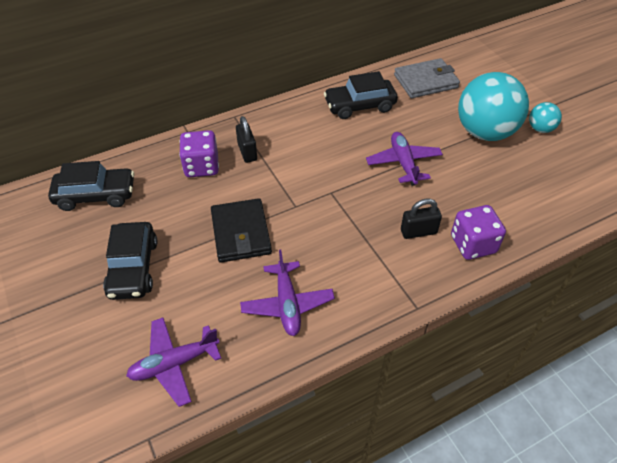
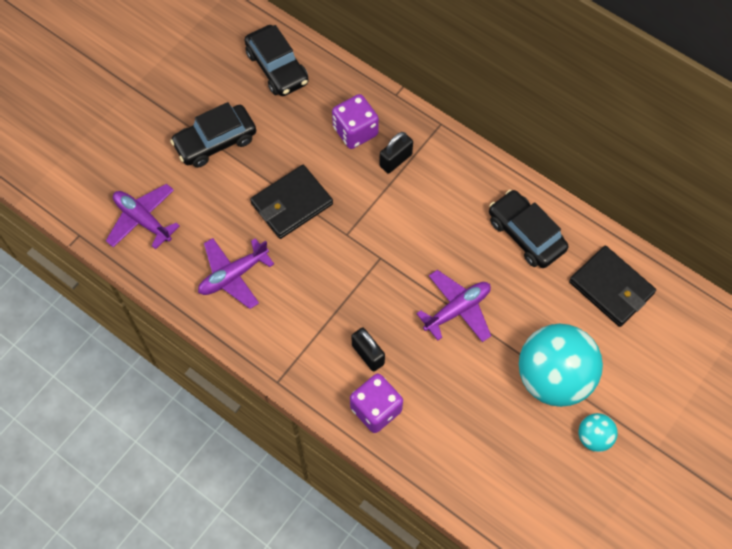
camera: 65 degrees right, 15 degrees up
grey wallet [394,58,460,98] -> black wallet [569,246,656,327]

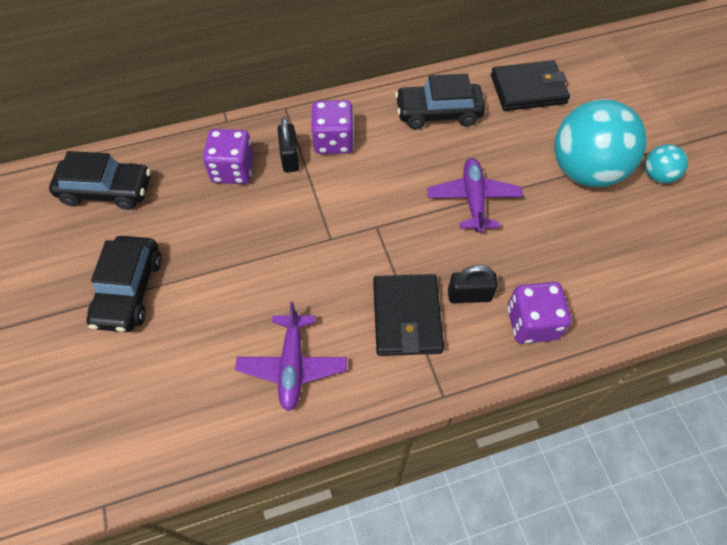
camera: 55 degrees left, 5 degrees down
purple plane [106,184,180,249] -> none
black wallet [250,165,333,239] -> black wallet moved to [373,274,444,356]
none -> purple dice [312,100,354,154]

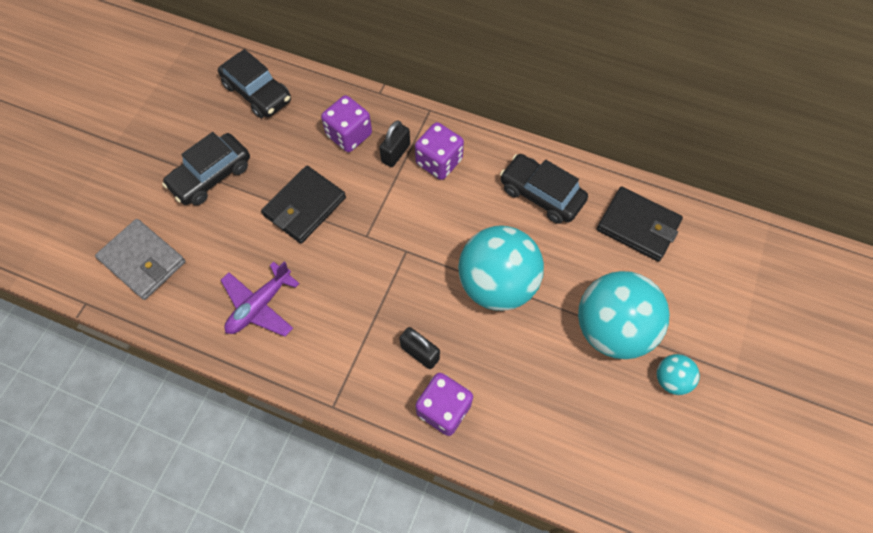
camera: 40 degrees right, 5 degrees up
black wallet [373,274,444,356] -> black wallet moved to [261,166,346,244]
purple plane [427,158,523,233] -> turquoise ball [458,225,544,311]
none -> grey wallet [95,219,186,300]

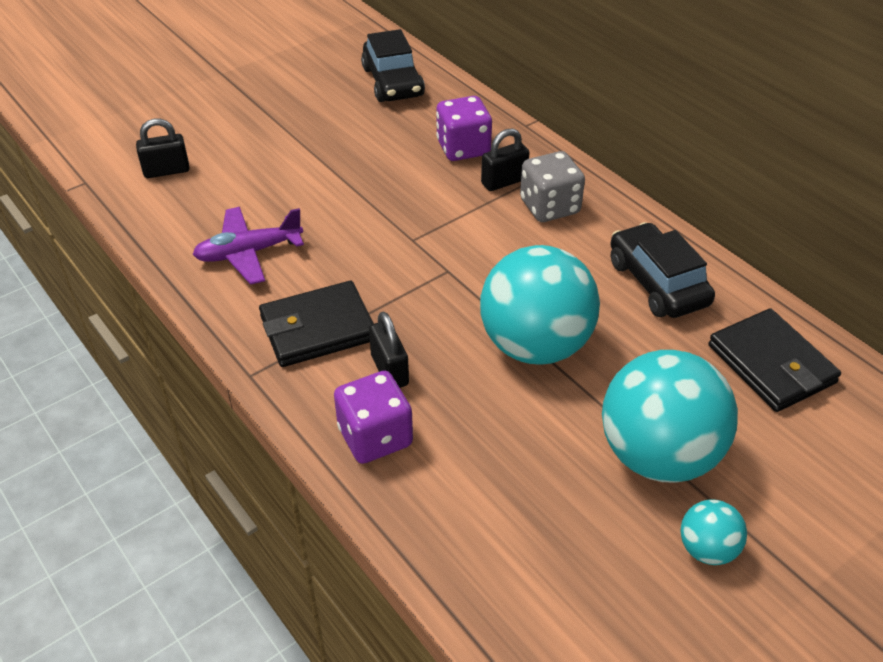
camera: 30 degrees right, 20 degrees down
grey wallet [95,219,186,300] -> black padlock [136,119,190,178]
black car [162,132,250,205] -> none
black wallet [261,166,346,244] -> black wallet moved to [259,281,374,367]
purple dice [415,122,464,180] -> grey dice [520,151,585,222]

